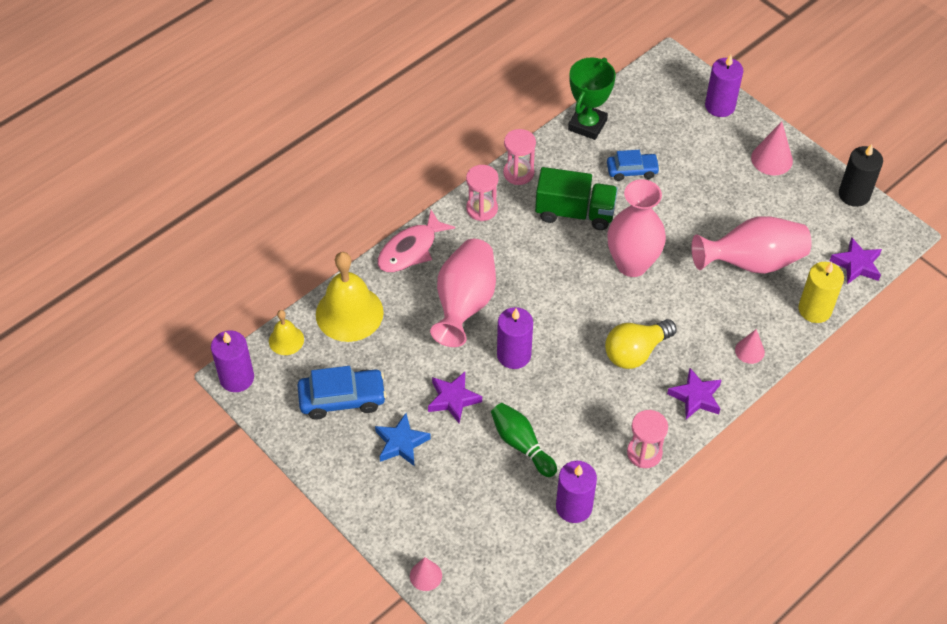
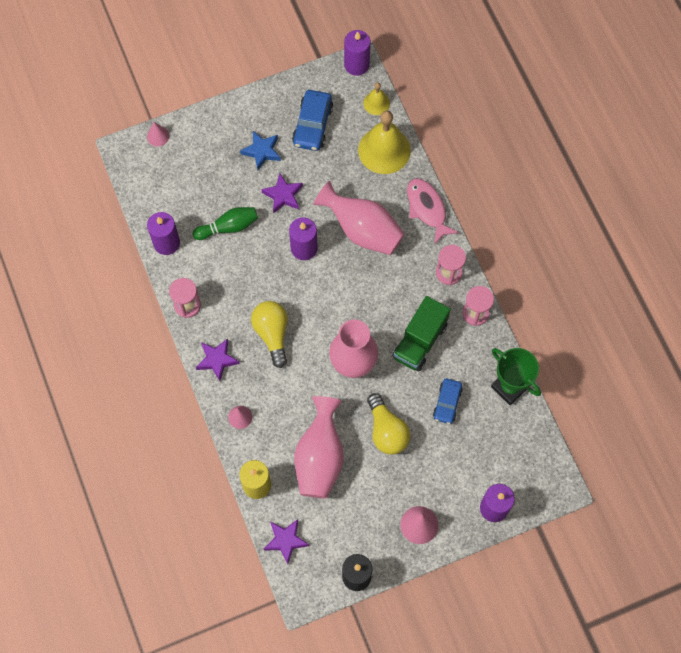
camera: 110 degrees right, 15 degrees up
none -> yellow light bulb [367,393,410,455]

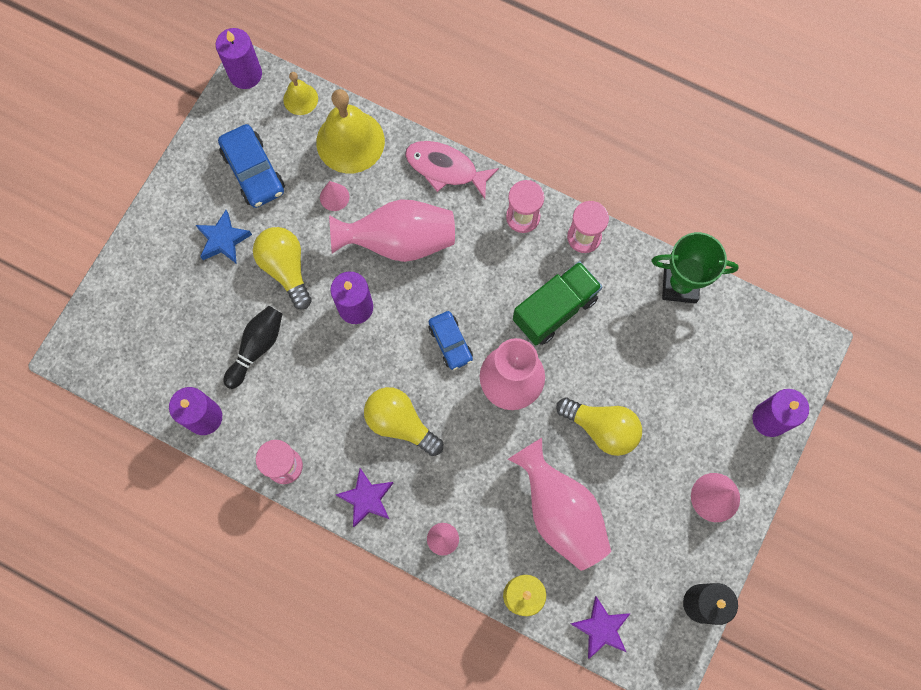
camera: 40 degrees left, 5 degrees up
pink cone [147,122,169,146] -> pink cone moved to [320,181,350,211]
green bowling pin [193,207,258,240] -> black bowling pin [223,306,282,389]
purple star [261,173,303,213] -> yellow light bulb [253,227,312,310]
green truck [393,296,451,371] -> green truck turned 120 degrees counterclockwise [513,261,602,345]
blue car [433,379,463,424] -> blue car moved to [429,311,473,370]

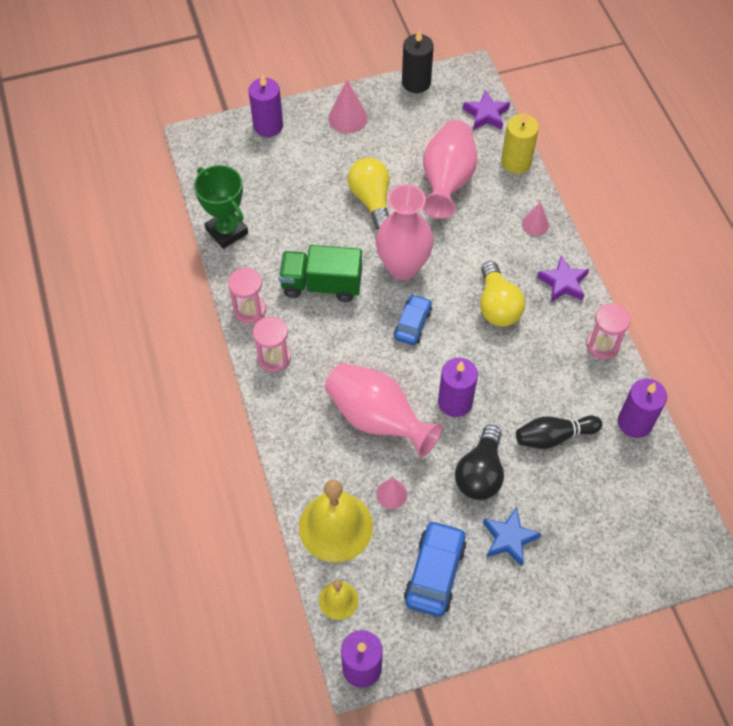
camera: 135 degrees left, 15 degrees down
yellow light bulb [253,227,312,310] -> black light bulb [455,425,504,500]
pink fish [405,141,499,199] -> none

